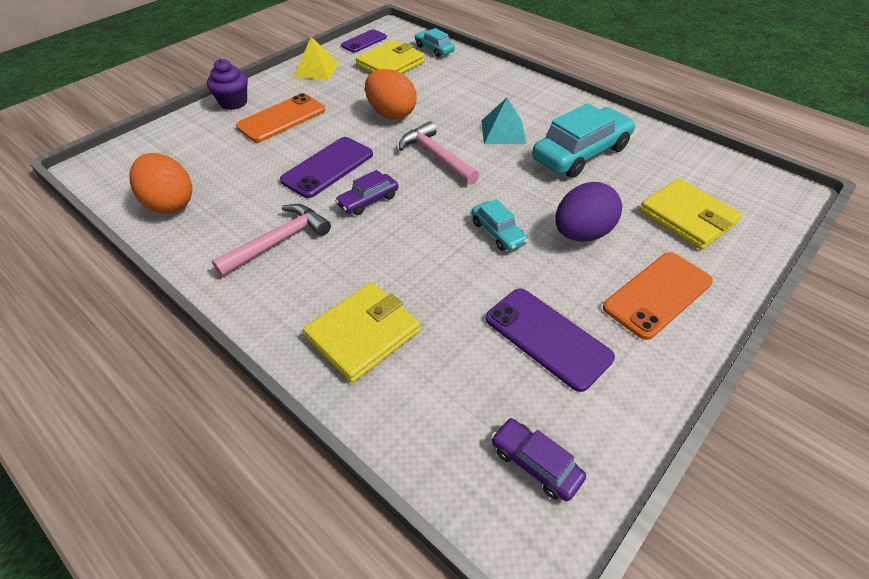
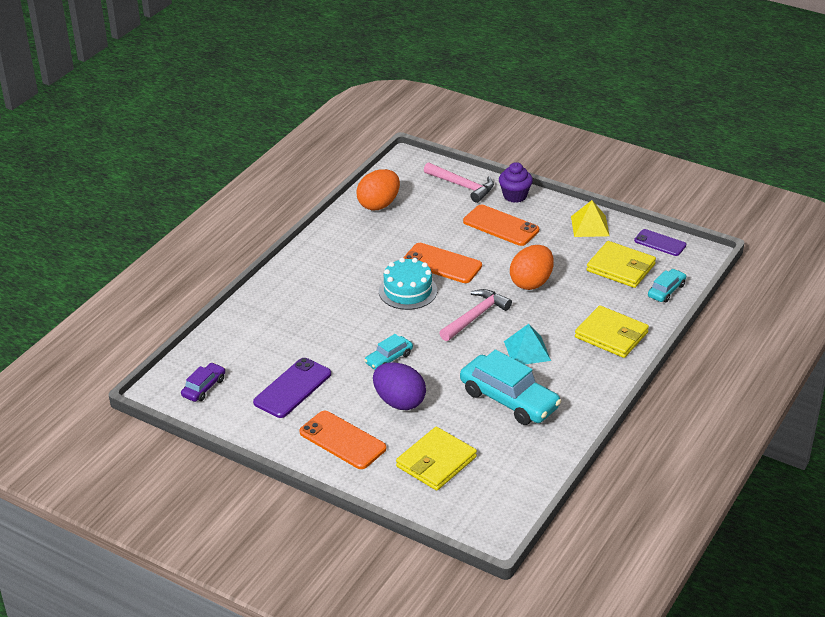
camera: 80 degrees right, 10 degrees down
pink hammer [212,204,331,277] -> pink hammer moved to [424,162,494,203]
purple phone [280,137,373,198] -> orange phone [403,243,482,283]
yellow wallet [303,282,421,383] -> yellow wallet moved to [575,305,649,358]
purple car [335,170,398,215] -> turquoise cake [379,258,437,310]

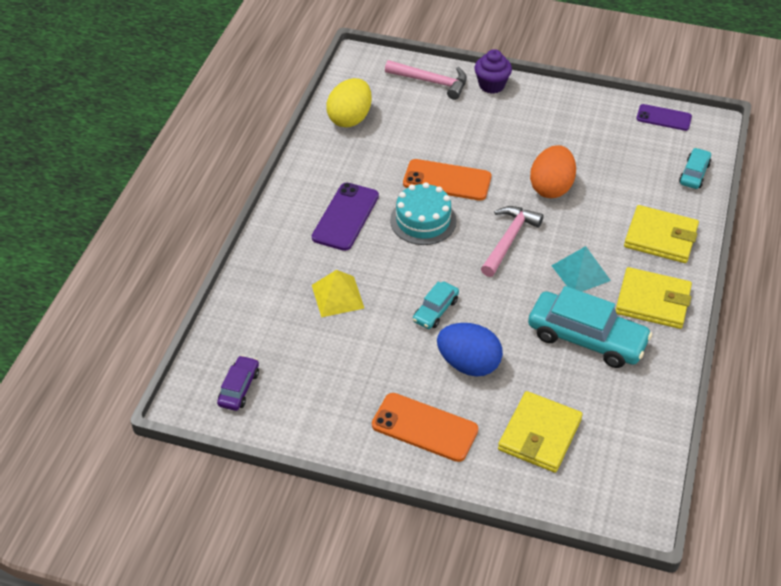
camera: 15 degrees left, 10 degrees up
purple phone [253,358,331,418] -> purple phone moved to [312,182,379,251]
orange egg [356,169,400,210] -> yellow egg [326,78,372,127]
purple egg [373,362,426,410] -> blue egg [437,323,503,376]
orange phone [463,205,539,246] -> none
yellow pyramid [571,200,610,237] -> yellow pyramid moved to [312,270,364,317]
yellow wallet [587,241,656,288] -> yellow wallet moved to [616,267,692,329]

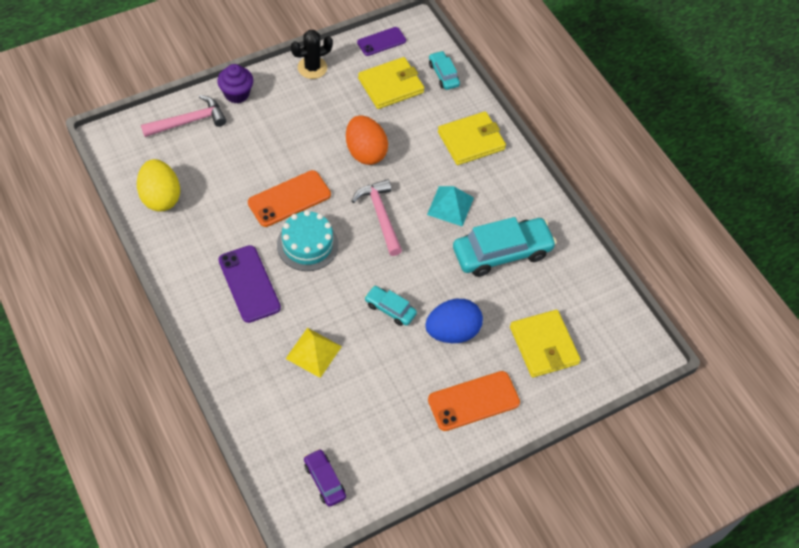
camera: 50 degrees left, 10 degrees up
turquoise car [413,281,459,329] -> turquoise car turned 135 degrees clockwise [364,286,417,326]
yellow wallet [616,267,692,329] -> yellow wallet moved to [358,57,424,109]
none -> black cactus [291,30,333,79]

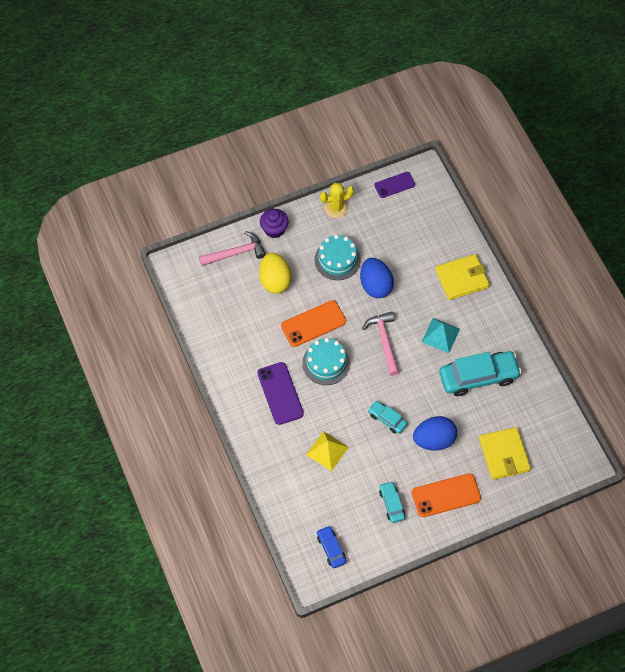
camera: 10 degrees right, 5 degrees up
yellow egg [137,159,180,212] -> yellow egg moved to [259,253,291,294]
black cactus [291,30,333,79] -> yellow cactus [320,183,354,218]
purple car [304,449,346,507] -> blue car [317,526,346,568]
orange egg [346,115,388,165] -> blue egg [360,258,394,298]
yellow wallet [358,57,424,109] -> none
turquoise car [429,51,460,90] -> turquoise car moved to [379,481,405,523]
none -> turquoise cake [315,234,361,280]

